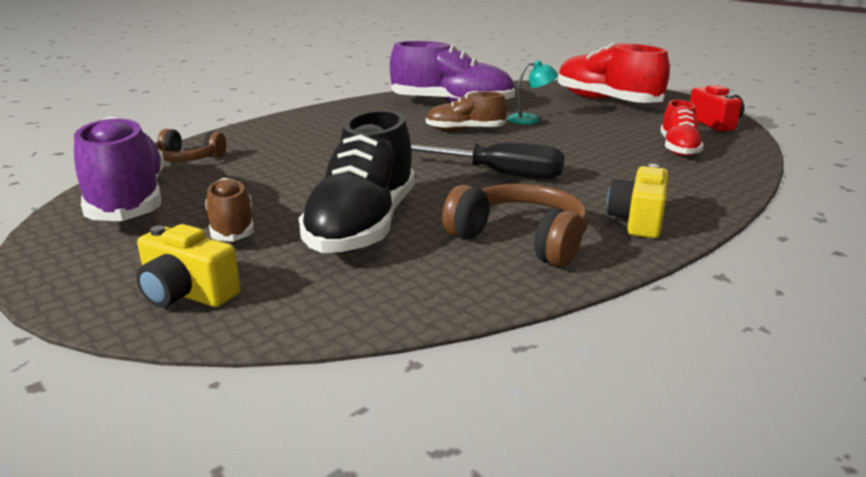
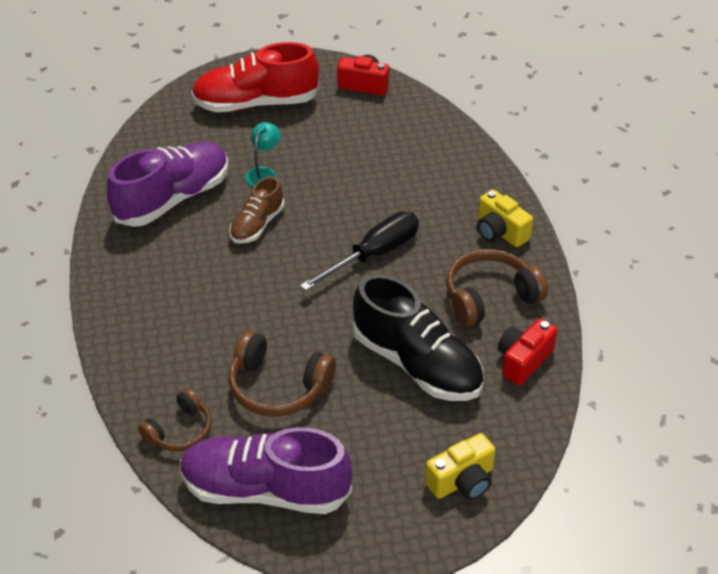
camera: 60 degrees left, 20 degrees up
brown shoe [205,178,254,241] -> none
red shoe [661,100,704,156] -> none
none -> brown headphones [229,330,336,417]
none -> red camera [498,319,557,386]

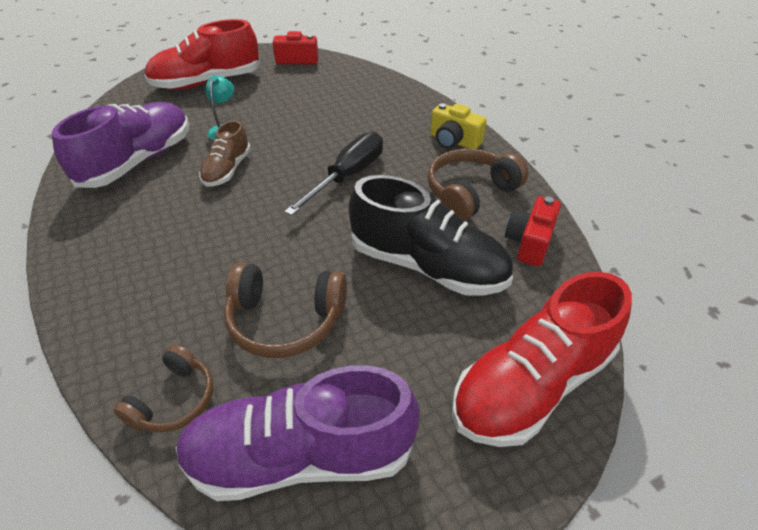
camera: 15 degrees left, 0 degrees up
yellow camera [425,433,495,500] -> red shoe [452,272,632,447]

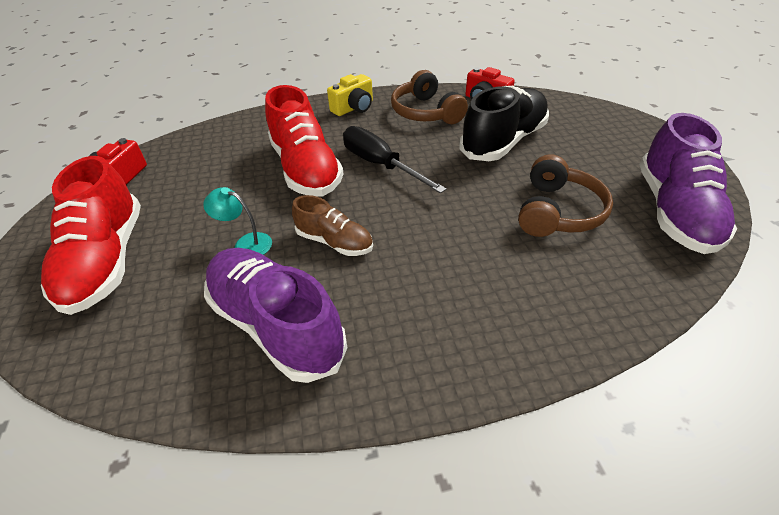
camera: 75 degrees left, 0 degrees up
brown headphones [114,344,213,433] -> none
red shoe [452,272,632,447] -> red shoe moved to [265,85,344,196]

